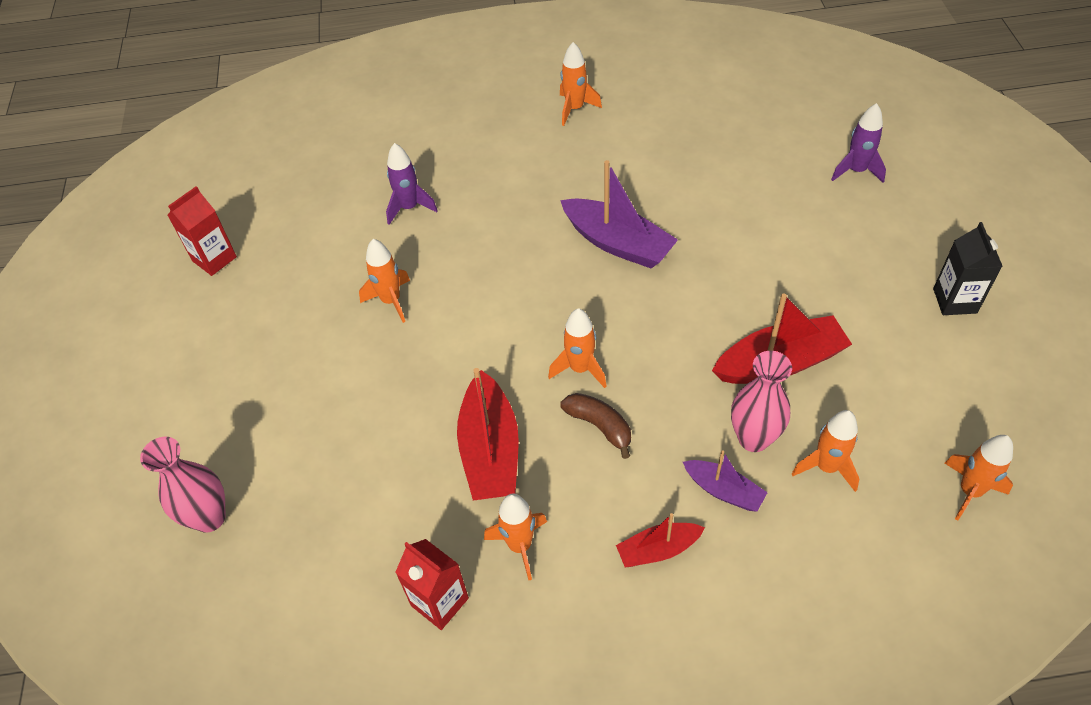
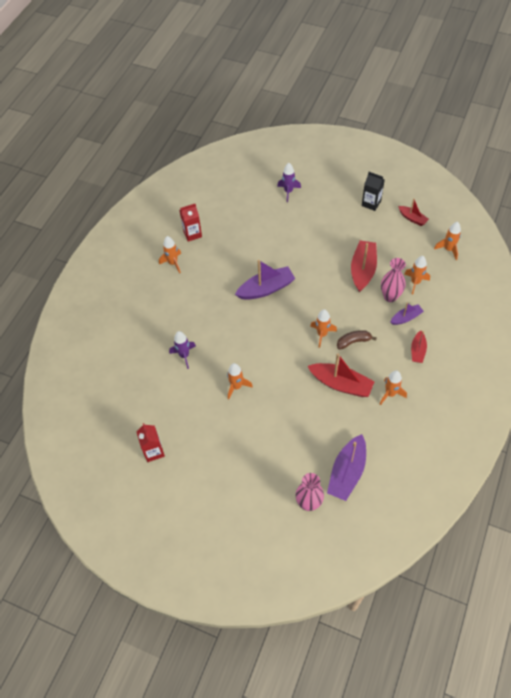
camera: 60 degrees left, 5 degrees up
red carton [395,539,469,630] -> red carton moved to [179,204,202,242]
none -> purple boat [327,434,366,501]
none -> red boat [398,198,429,226]

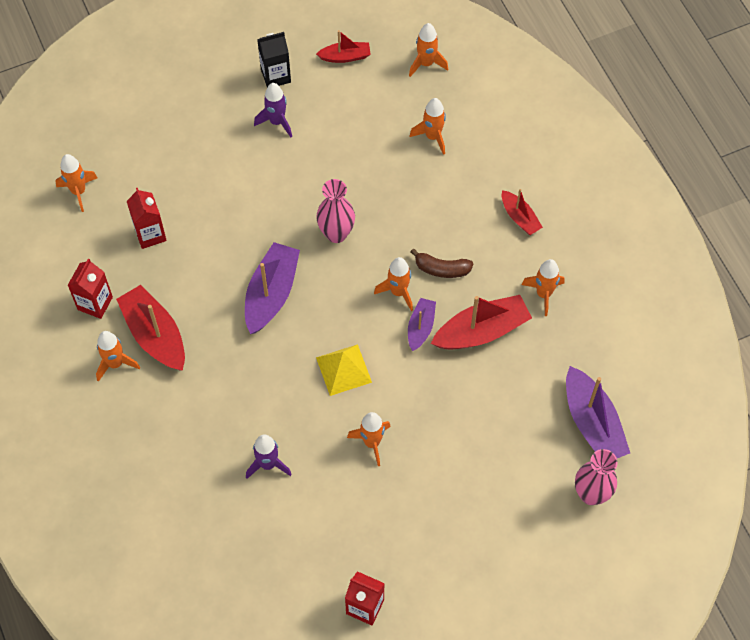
camera: 50 degrees left, 5 degrees up
purple rocket [277,163,301,202] -> purple rocket moved to [254,83,292,138]
brown banana [337,330,376,350] -> brown banana turned 105 degrees counterclockwise [411,248,473,278]
red boat [351,240,377,292] -> red boat moved to [116,285,185,370]
pink vase [381,258,406,302] -> pink vase moved to [316,179,355,243]
purple boat [390,303,424,325] -> purple boat moved to [408,298,436,351]
none -> orange rocket [56,154,97,212]
none -> red carton [127,188,167,249]
none -> yellow pyramid [316,344,372,396]

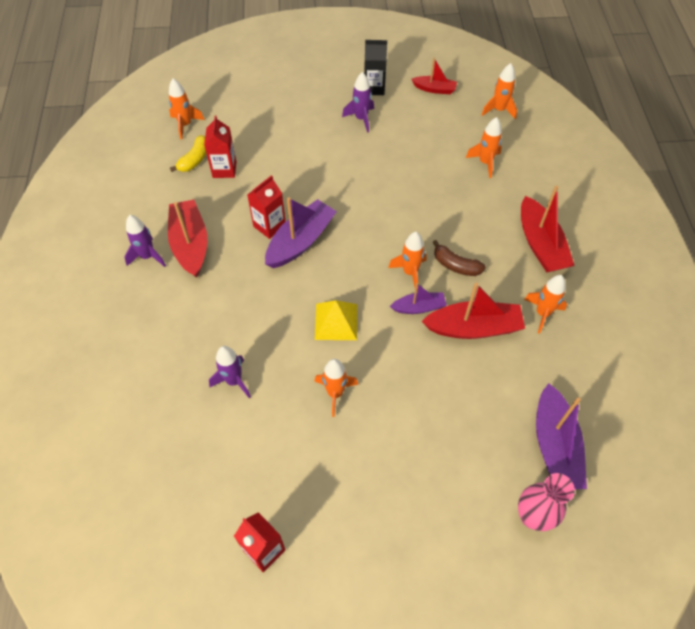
camera: 20 degrees right, 5 degrees down
red carton [67,259,113,319] -> red carton moved to [247,175,286,239]
orange rocket [96,331,140,382] -> purple rocket [124,215,166,267]
pink vase [316,179,355,243] -> none
purple boat [408,298,436,351] -> purple boat turned 45 degrees clockwise [390,283,447,314]
red boat [502,189,543,235] -> red boat [521,186,575,272], size x1.76
none -> yellow banana [170,135,207,172]

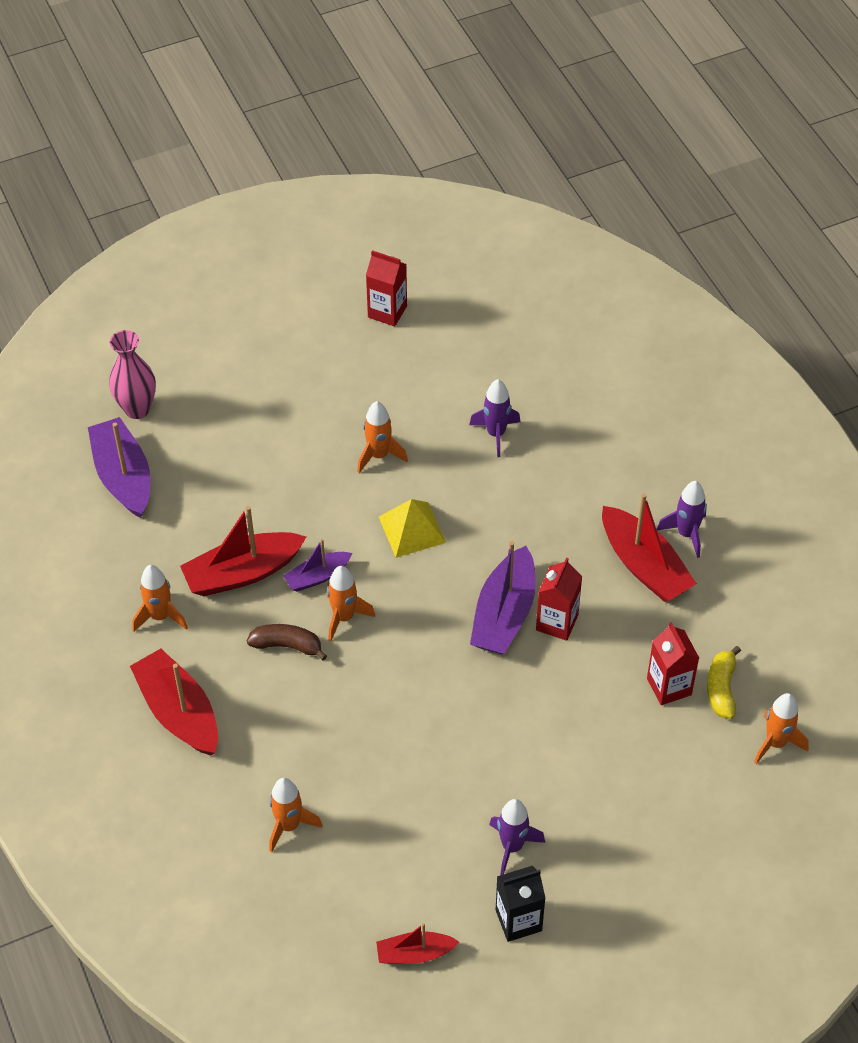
camera: 160 degrees right, 5 degrees down
orange rocket [482,63,517,119] -> none

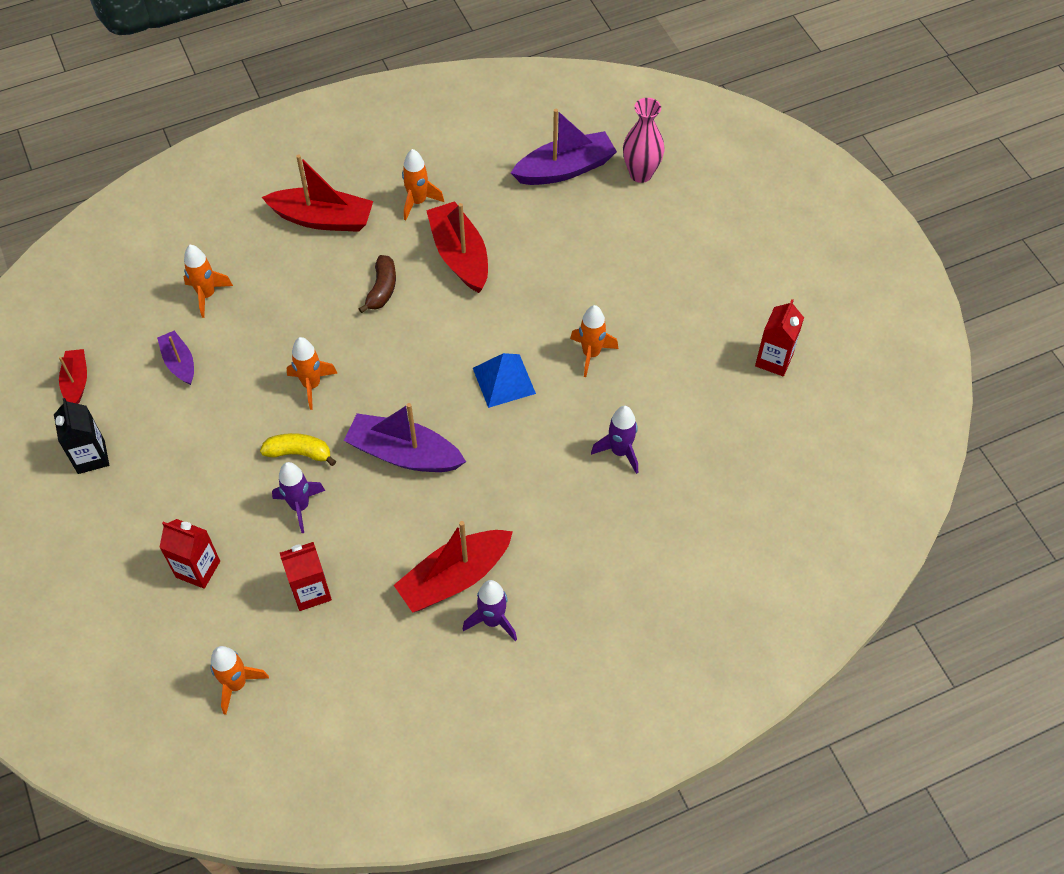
camera: 90 degrees right, 5 degrees up
red boat [130,649,218,756] -> red boat turned 45 degrees clockwise [261,154,373,232]
purple boat [283,539,352,592] -> purple boat moved to [157,331,194,385]
orange rocket [327,566,375,642] -> orange rocket moved to [287,337,337,410]
yellow pyramid [379,499,446,558] -> blue pyramid [473,353,536,408]
purple rocket [489,799,545,875] -> purple rocket moved to [272,462,325,533]
red carton [536,557,583,641] -> red carton moved to [159,519,220,589]
yellow banana [707,646,741,719] -> yellow banana moved to [260,433,336,466]

